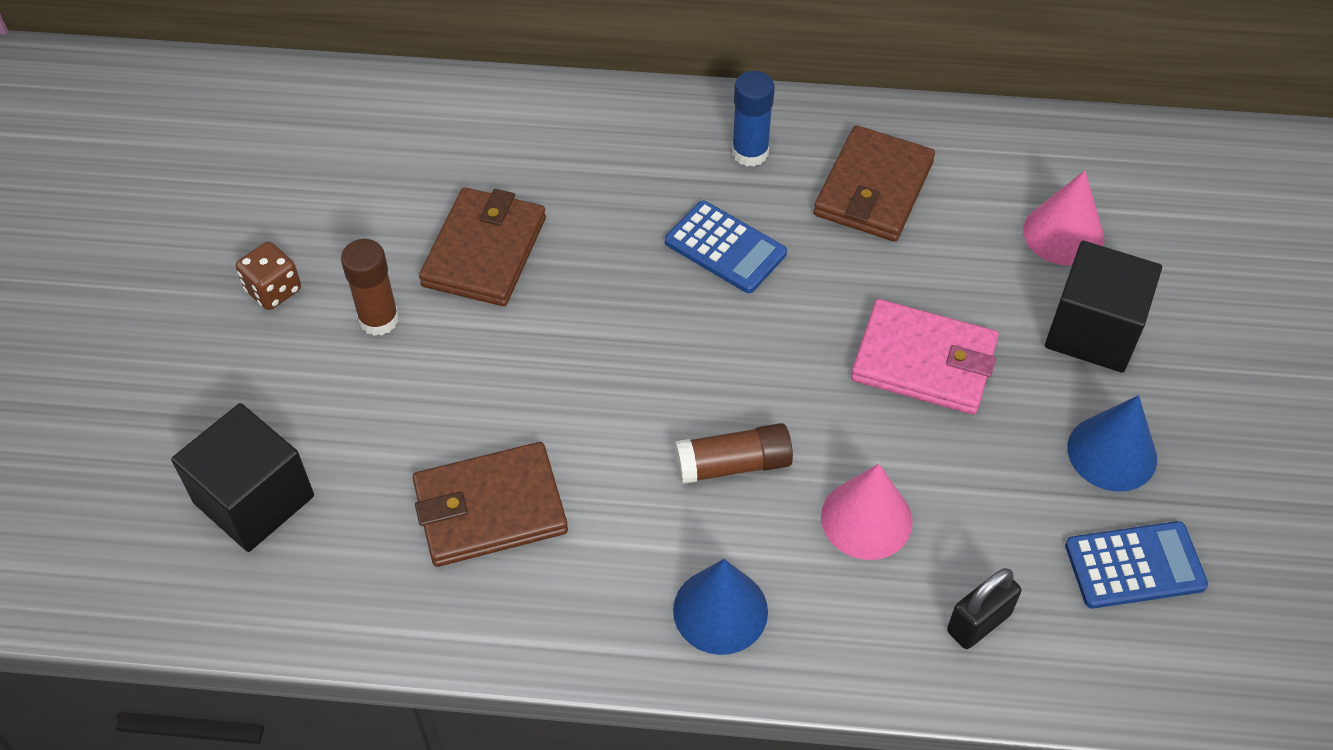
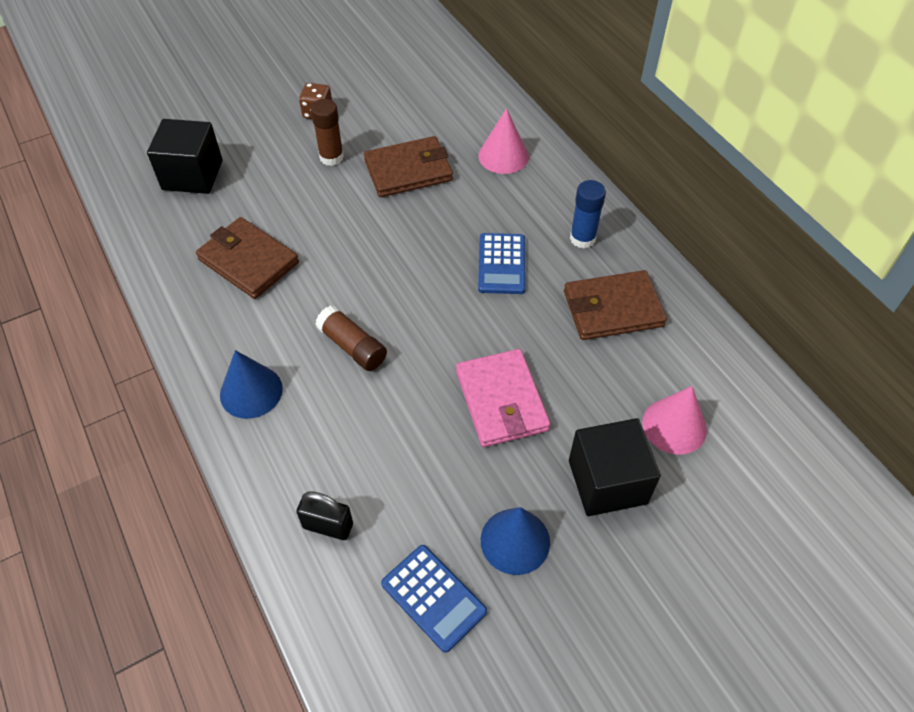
camera: 55 degrees right, 0 degrees up
pink cone [821,464,913,560] -> pink cone moved to [478,108,529,174]

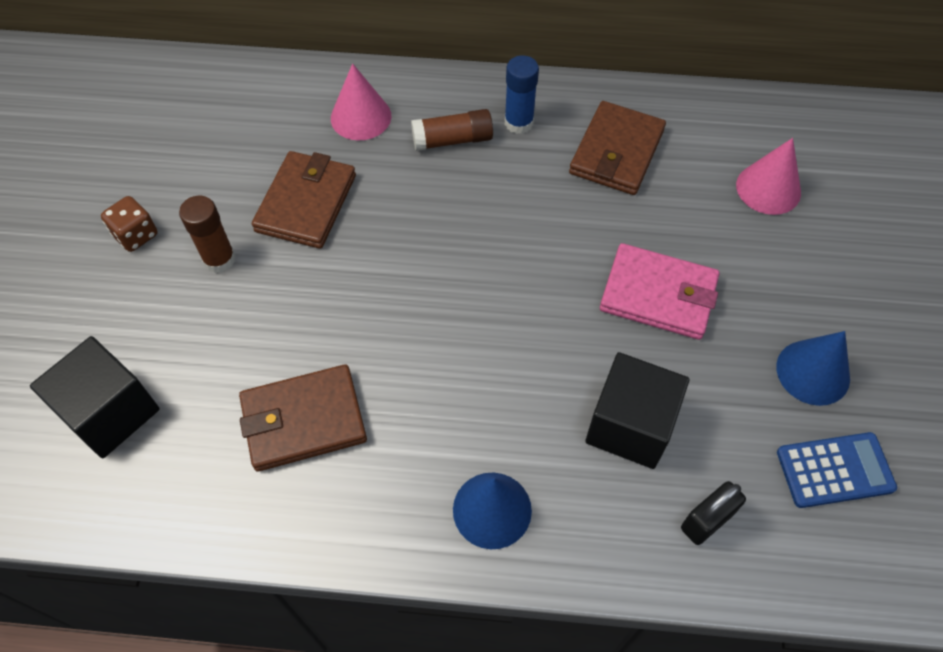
camera: 55 degrees left, 5 degrees up
brown glue stick [315,305,387,371] -> brown glue stick moved to [411,109,493,151]
blue calculator [478,233,526,294] -> none
black cube [569,418,661,516] -> black cube moved to [585,352,689,469]

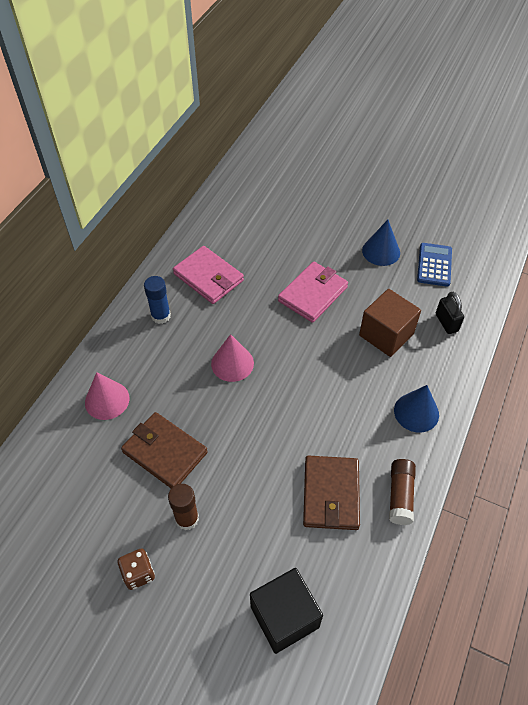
camera: 70 degrees left, 5 degrees down
brown glue stick [411,109,493,151] -> brown glue stick moved to [389,459,416,525]
brown wallet [569,101,666,195] -> pink wallet [173,246,244,304]
black cube [585,352,689,469] -> brown cube [359,289,421,357]
pink cone [736,138,801,215] -> pink cone moved to [211,334,254,382]

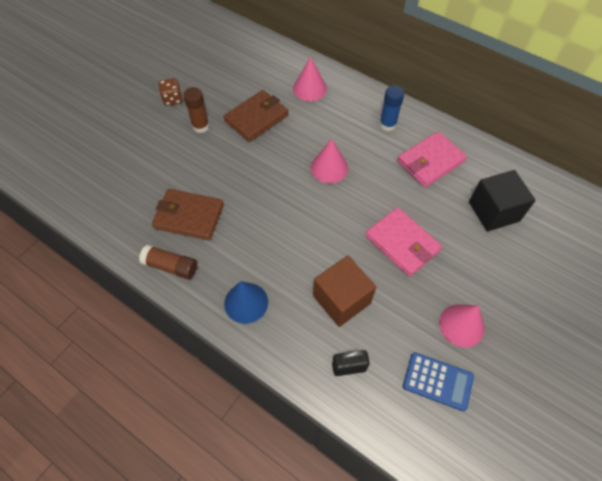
camera: 100 degrees right, 5 degrees up
black cube [250,568,323,654] -> black cube moved to [469,170,536,232]
blue cone [362,220,400,266] -> pink cone [439,304,485,347]

